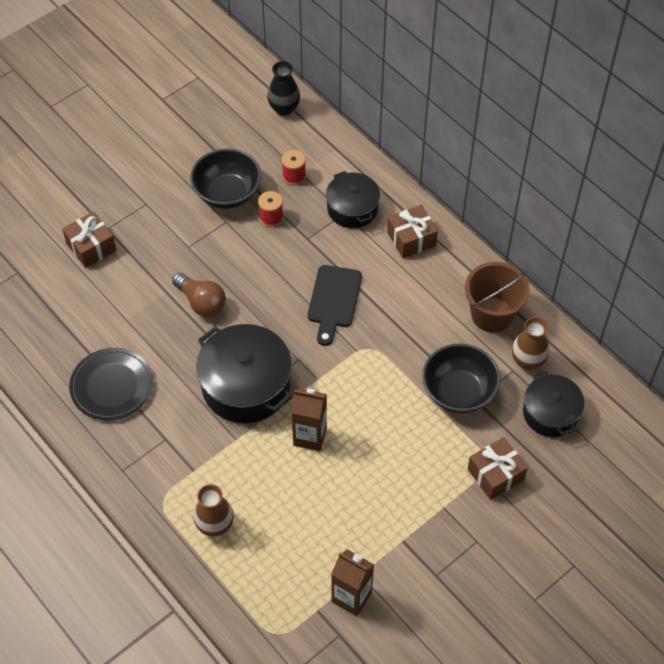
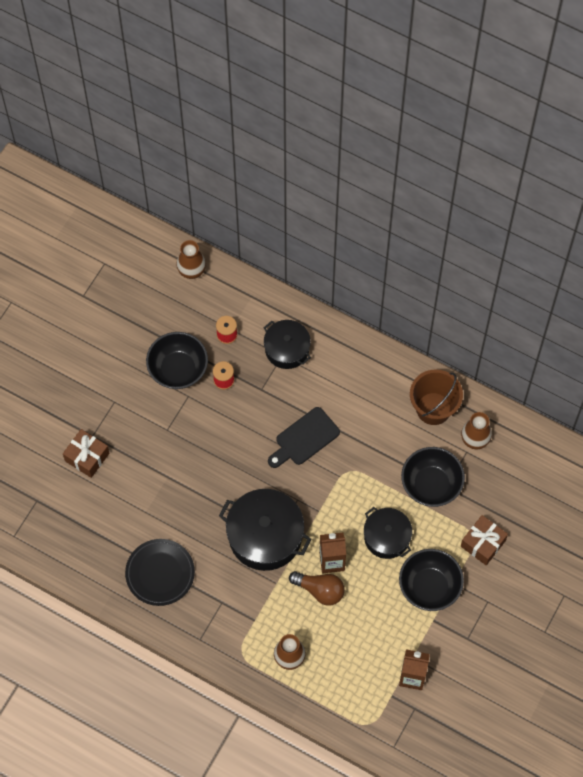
camera: 20 degrees left, 10 degrees up
brown light bulb [172,273,226,317] -> brown light bulb moved to [289,571,344,606]
black vase [267,61,300,116] -> brown vase [176,240,206,279]
black cutting board [308,265,362,346] -> black cutting board turned 60 degrees clockwise [268,407,340,468]
brown gift [387,205,438,258] -> none
black pot [523,371,585,437] -> black pot moved to [364,507,412,559]
none -> black bowl [399,549,464,611]

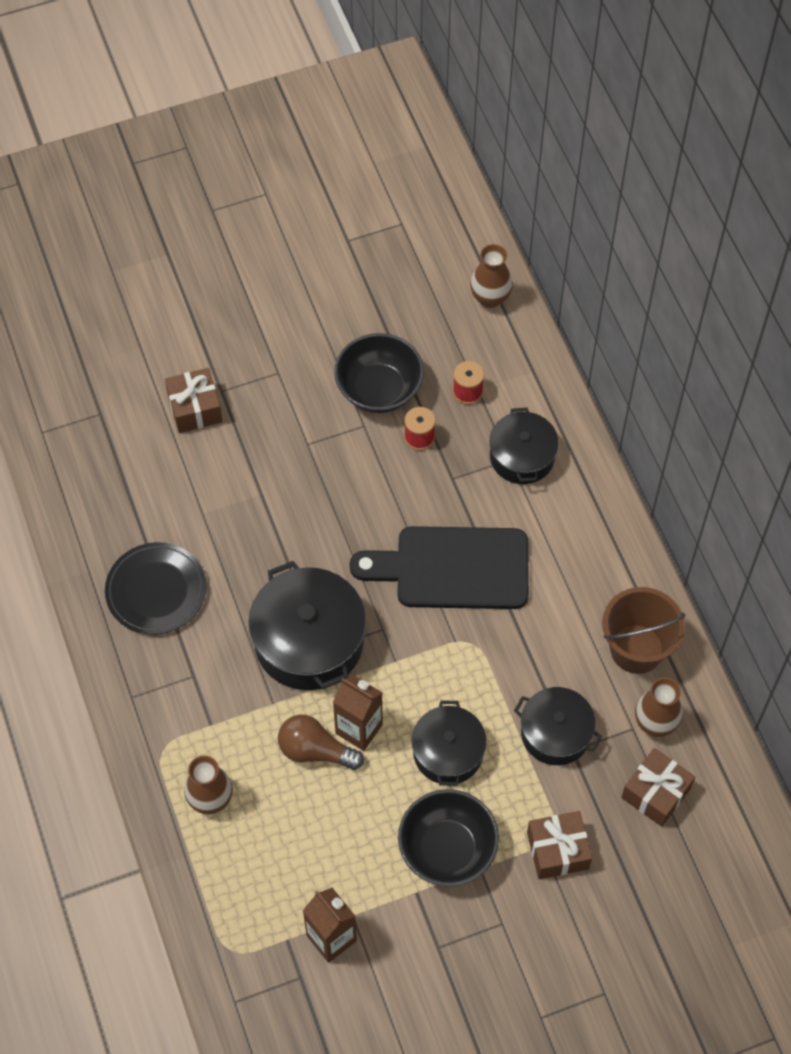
camera: 40 degrees right, 5 degrees down
black cutting board [268,407,340,468] -> black cutting board [350,526,529,609], size x1.53
brown light bulb [289,571,344,606] -> brown light bulb turned 135 degrees clockwise [278,715,364,770]
black bowl [401,447,465,507] -> black pot [514,687,602,765]
none -> brown gift [621,748,695,827]

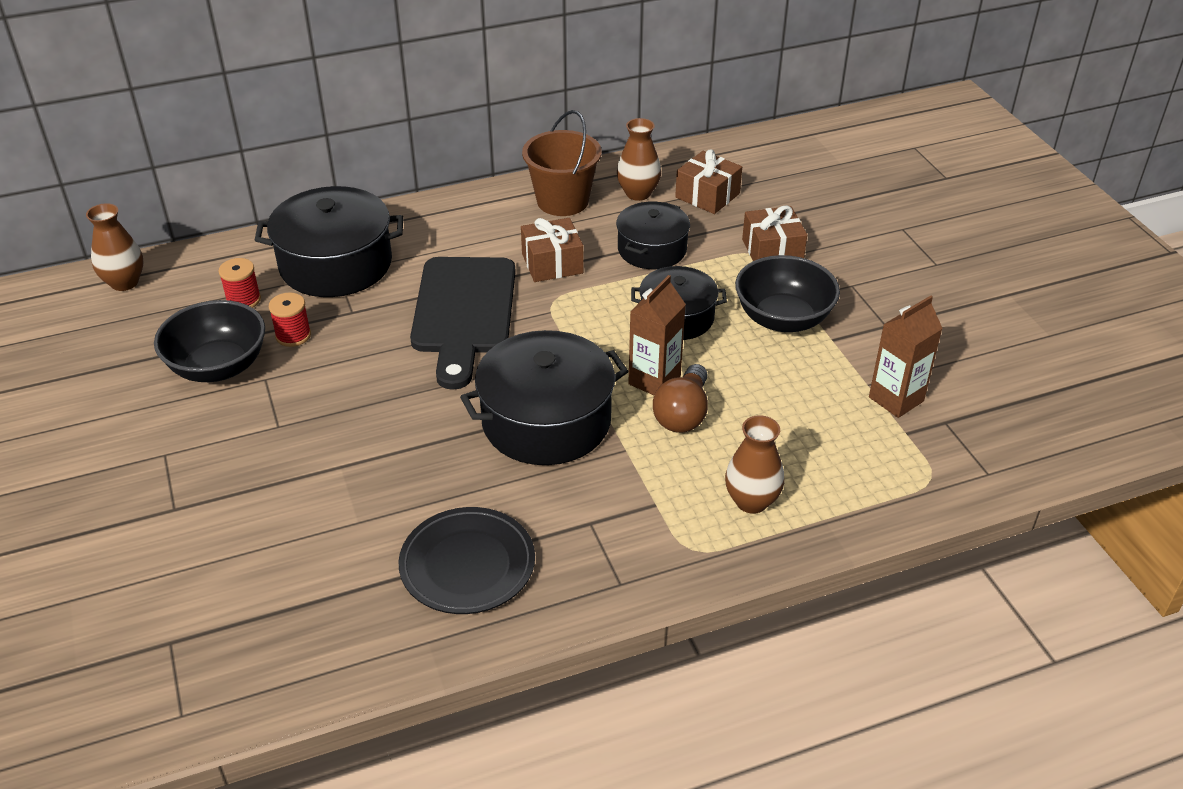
camera: 90 degrees left, 20 degrees down
brown gift [165,368,223,433] -> brown gift moved to [521,218,583,282]
black pot [489,408,559,484] -> black pot [255,186,403,297], size x1.60

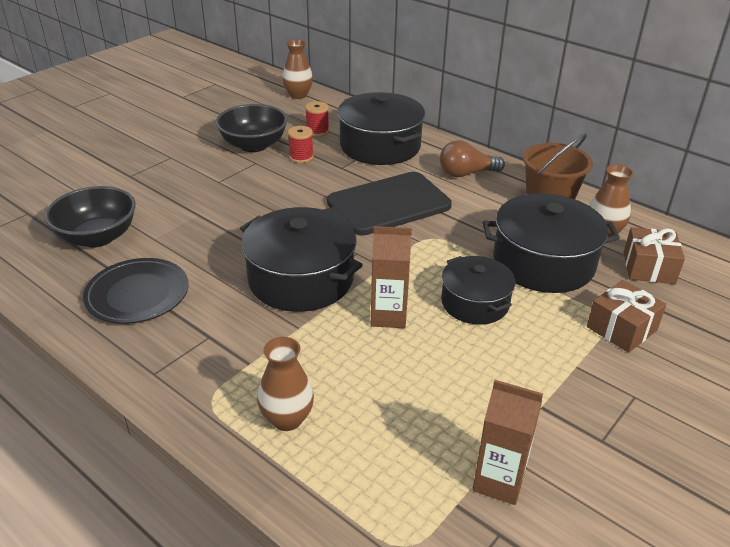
camera: 60 degrees right, 5 degrees down
brown gift [521,218,583,282] -> none
black pot [616,202,690,269] -> black pot [483,193,620,293], size x1.60
brown light bulb [653,364,708,433] -> brown light bulb moved to [440,140,505,177]
black bowl [735,255,840,332] -> black bowl moved to [45,186,136,247]

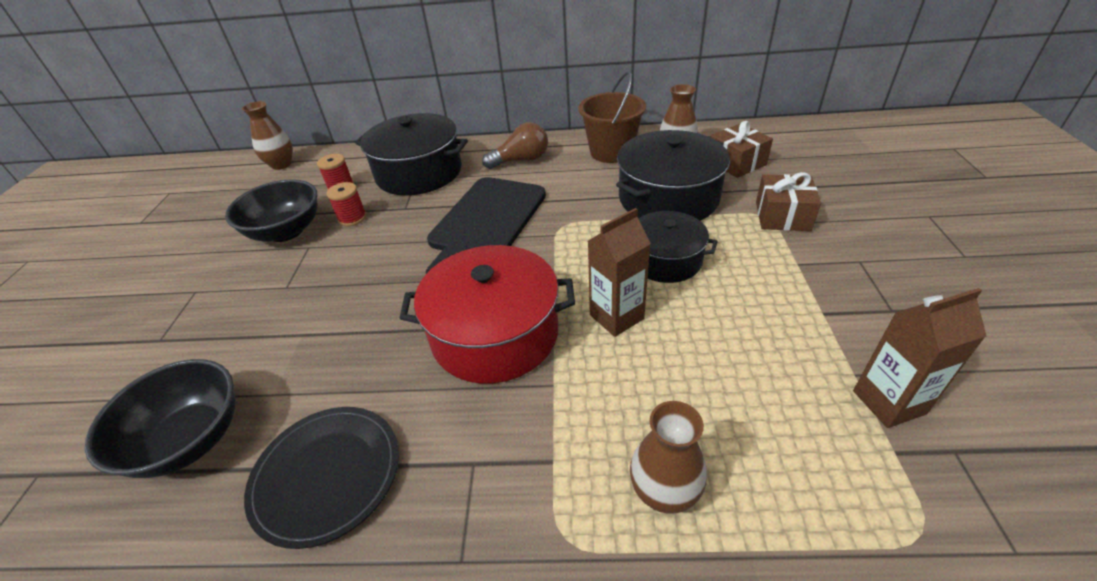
camera: 35 degrees left, 5 degrees up
black pot [240,207,363,312] -> red pot [400,245,575,384]
brown light bulb [440,140,505,177] -> brown light bulb turned 150 degrees counterclockwise [482,122,548,169]

